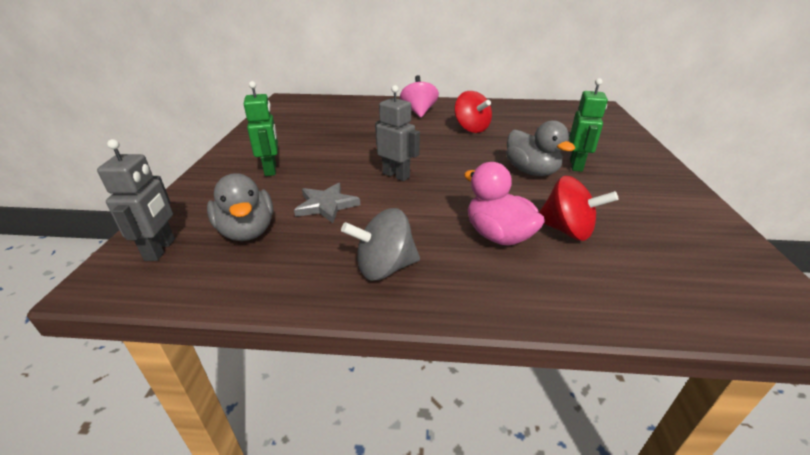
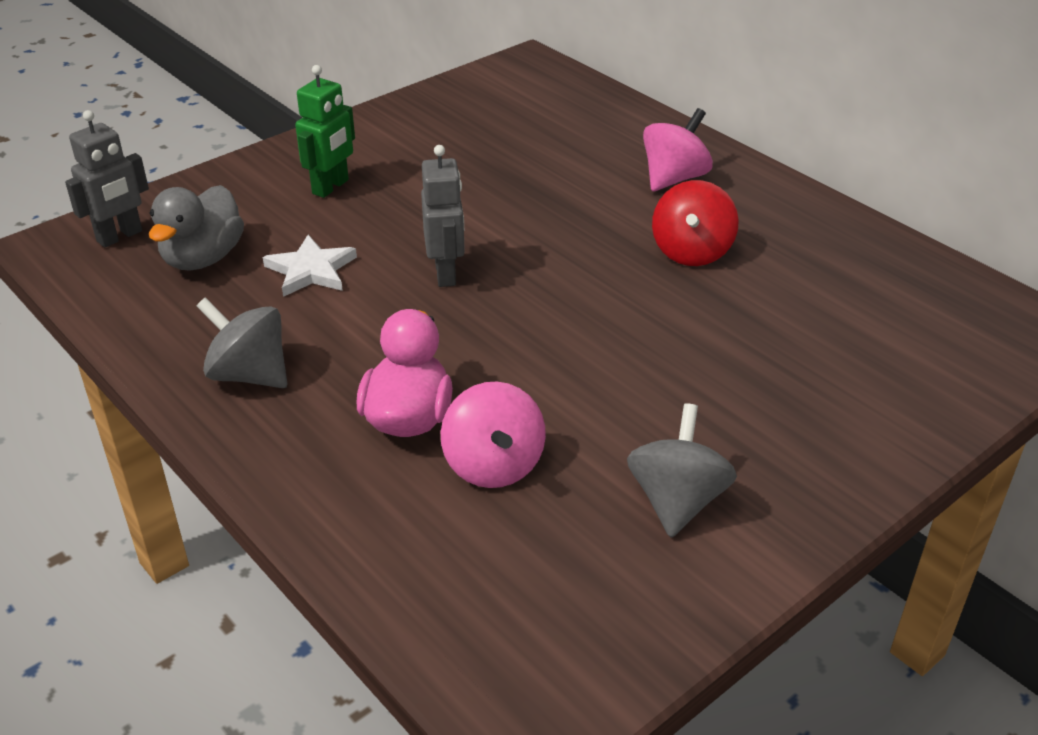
camera: 45 degrees right, 5 degrees up
grey star [294,183,360,223] -> white star [263,235,357,297]
grey duck [506,120,575,176] -> none
red spinning top [539,176,618,241] -> pink spinning top [441,382,546,488]
green robot [569,78,608,172] -> none
none -> grey spinning top [627,403,737,538]

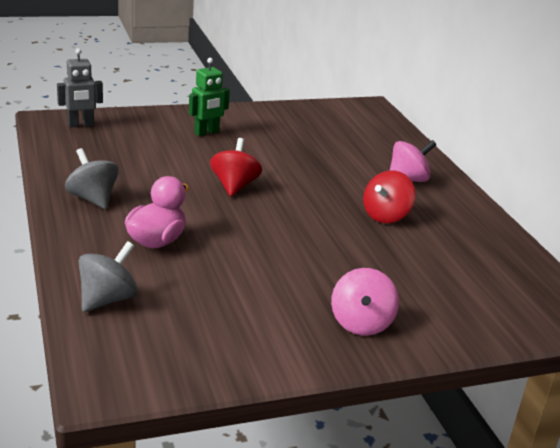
camera: 20 degrees right, 10 degrees down
grey duck [149,185,244,271] -> none
white star [263,235,357,297] -> none
grey robot [421,145,465,287] -> red spinning top [210,138,262,197]
pink spinning top [441,382,546,488] -> pink spinning top moved to [331,268,399,336]
grey spinning top [627,403,737,538] -> grey spinning top moved to [79,241,137,312]

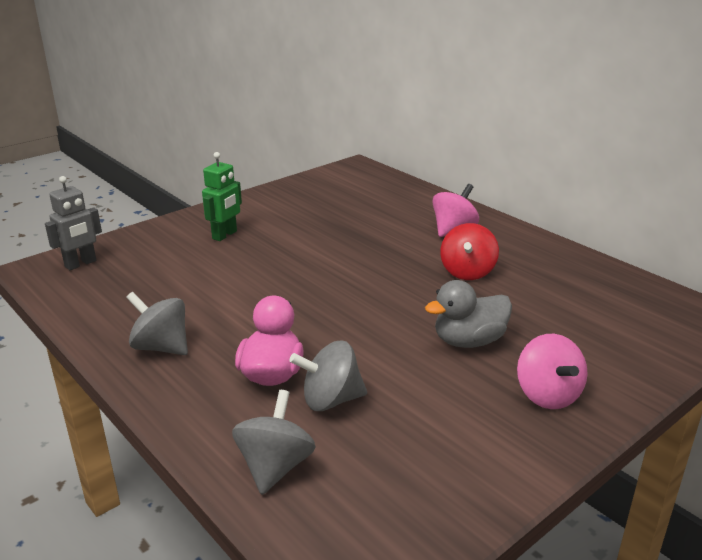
camera: 20 degrees left, 0 degrees up
red spinning top [210,138,262,197] -> none
none -> grey spinning top [289,341,367,411]
none -> grey duck [425,280,512,348]

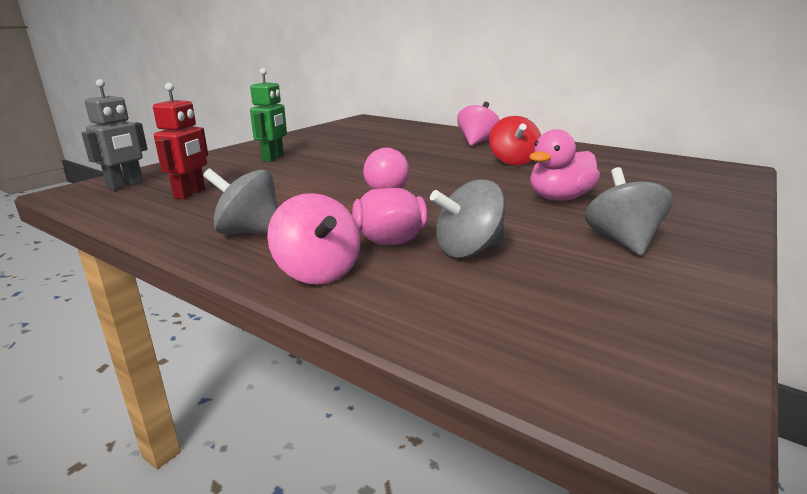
camera: 15 degrees left, 5 degrees down
grey spinning top [232,390,316,495] -> grey spinning top moved to [585,167,673,256]
grey duck [425,280,512,348] -> pink duck [530,129,600,201]
pink spinning top [517,334,588,409] -> pink spinning top moved to [267,193,360,284]
none -> red robot [153,83,208,199]

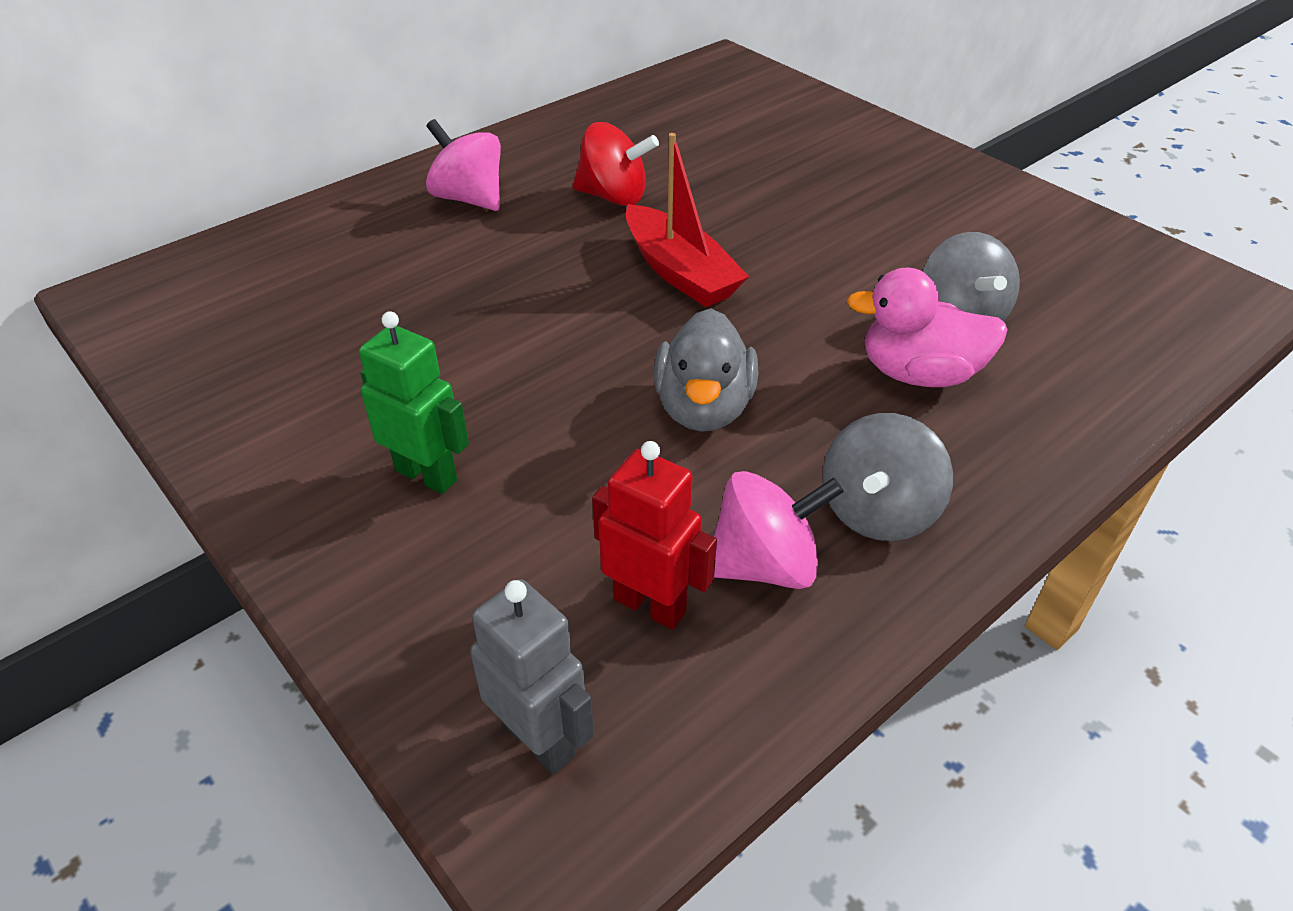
camera: 75 degrees left, 20 degrees up
pink spinning top [267,193,360,284] -> pink spinning top moved to [714,471,844,589]
pink duck [530,129,600,201] -> none
grey spinning top [585,167,673,256] -> none
none -> red boat [626,133,749,307]
none -> grey duck [654,309,758,432]

